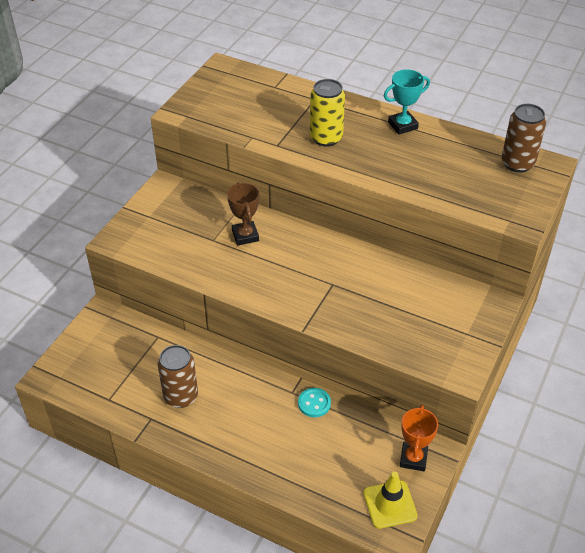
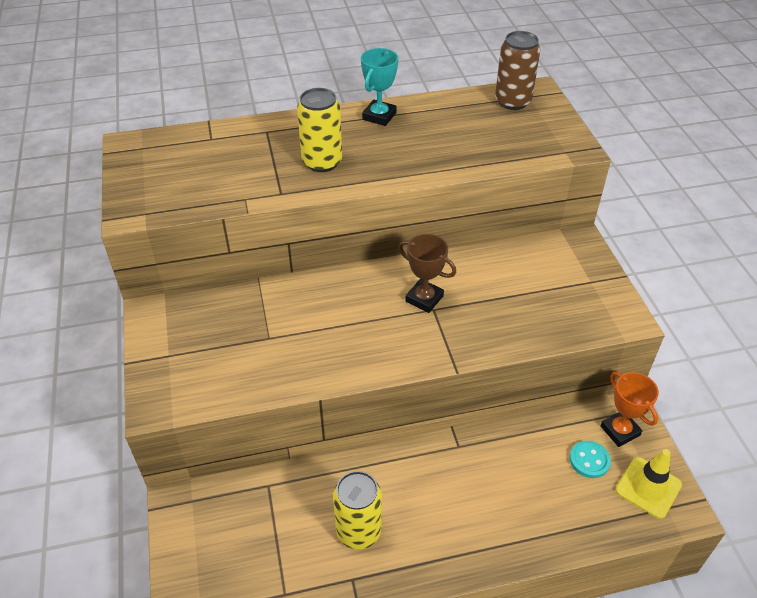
camera: 40 degrees left, 0 degrees up
brown can [157,345,198,408] -> yellow can [333,471,382,549]
brown trophy [227,182,259,245] -> brown trophy moved to [398,234,456,313]
turquoise button [298,388,331,417] -> turquoise button moved to [569,441,611,478]

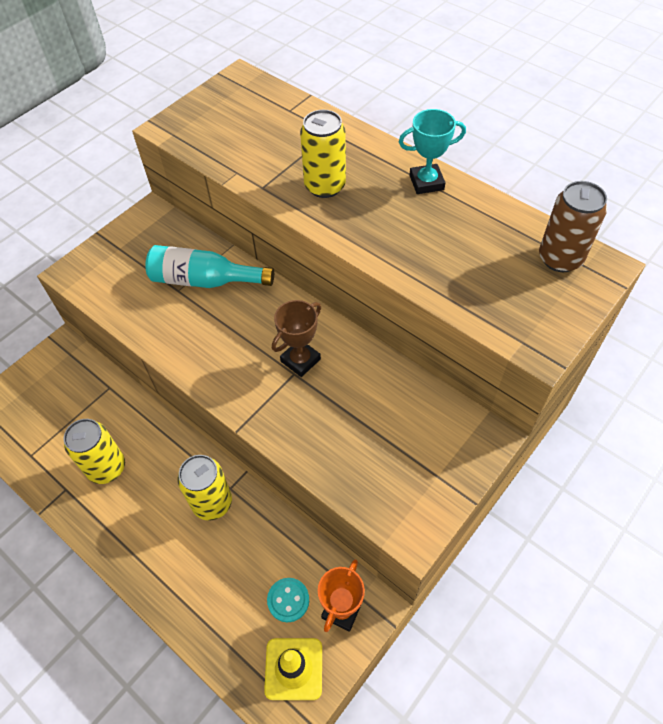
camera: 55 degrees right, 10 degrees up
brown trophy [398,234,456,313] -> brown trophy turned 45 degrees clockwise [272,300,321,377]
none -> turquoise bottle [146,245,274,288]
none -> yellow can [178,455,232,521]

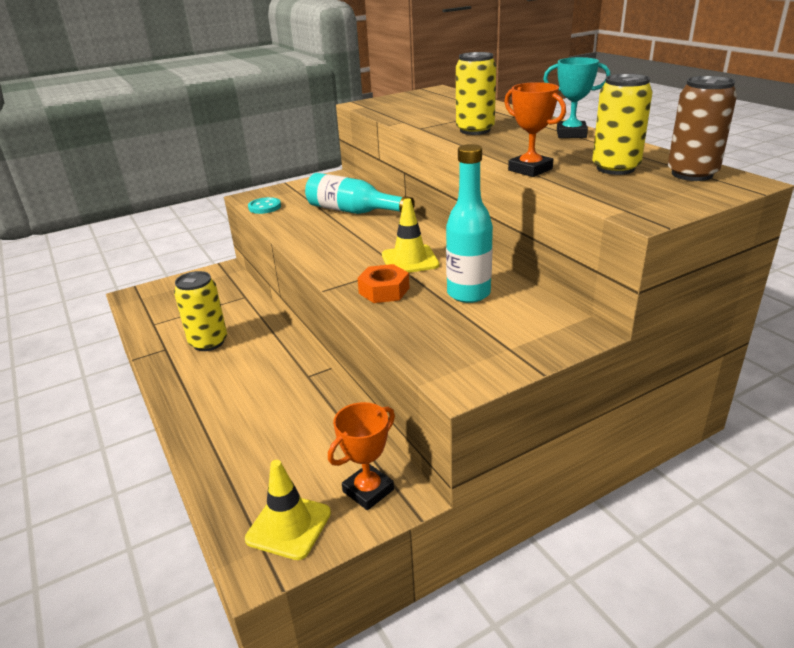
camera: 20 degrees right, 25 degrees down
yellow can [178,455,232,521] -> yellow can moved to [592,74,653,175]
turquoise button [267,578,309,622] -> turquoise button moved to [248,197,281,214]
brown trophy [272,300,321,377] -> yellow traffic cone [382,198,439,273]
none -> orange nut [357,264,410,303]
none -> turquoise bottle [446,144,493,303]
none -> orange trophy [504,82,566,177]

